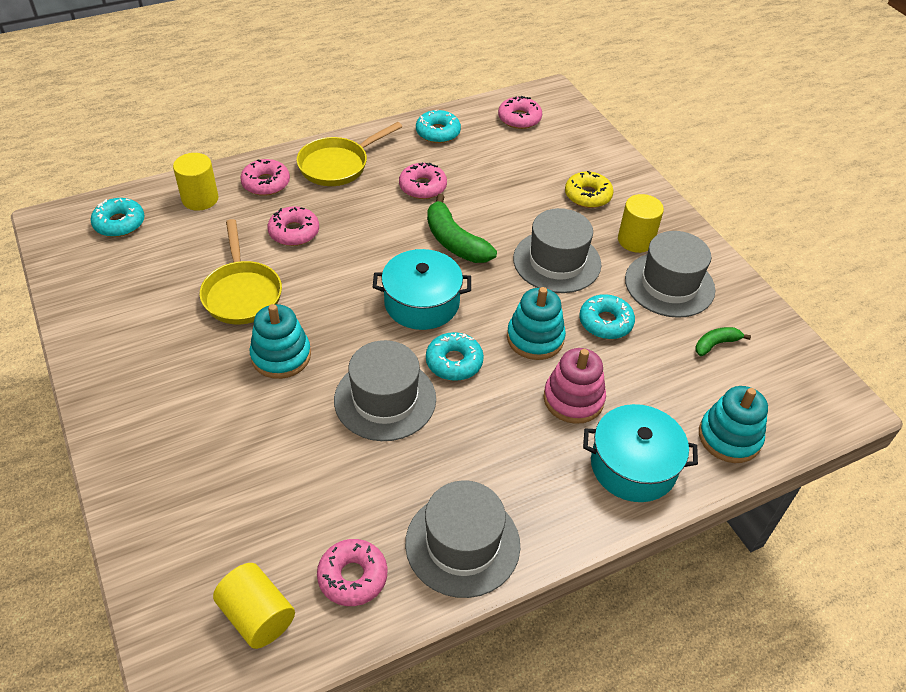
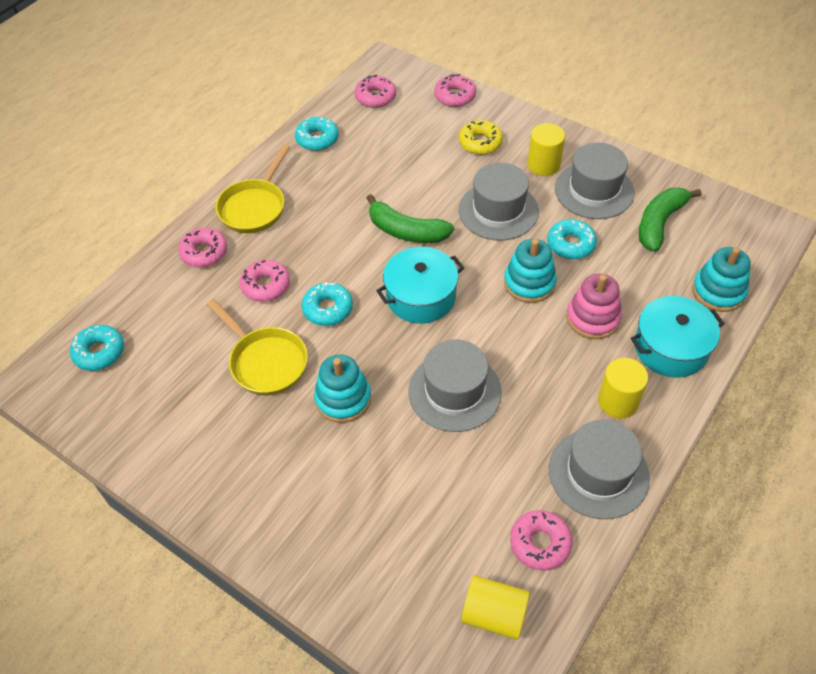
camera: 25 degrees left, 5 degrees up
yellow cylinder [173,153,218,211] -> yellow cylinder moved to [598,358,648,418]
pink donut [399,162,447,199] -> pink donut moved to [434,74,476,107]
turquoise donut [426,332,484,381] -> turquoise donut moved to [302,282,353,326]
green banana [695,327,751,356] -> green banana [639,188,702,252], size x1.84

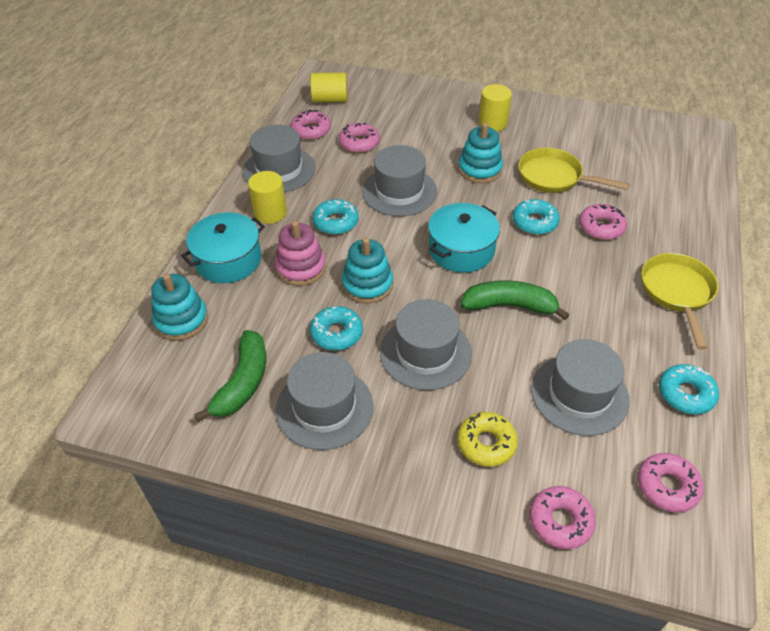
camera: 160 degrees right, 5 degrees down
turquoise donut [70,325,124,371] -> turquoise donut moved to [313,199,359,235]
pink donut [178,228,227,268] -> pink donut moved to [339,123,380,153]
yellow cylinder [527,123,565,176] -> yellow cylinder moved to [479,84,512,132]
none -> grey hat [531,339,630,436]

